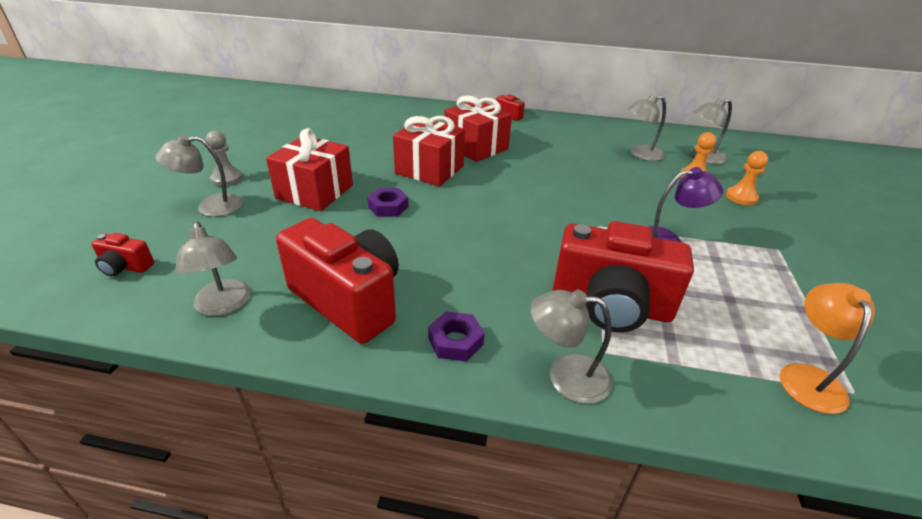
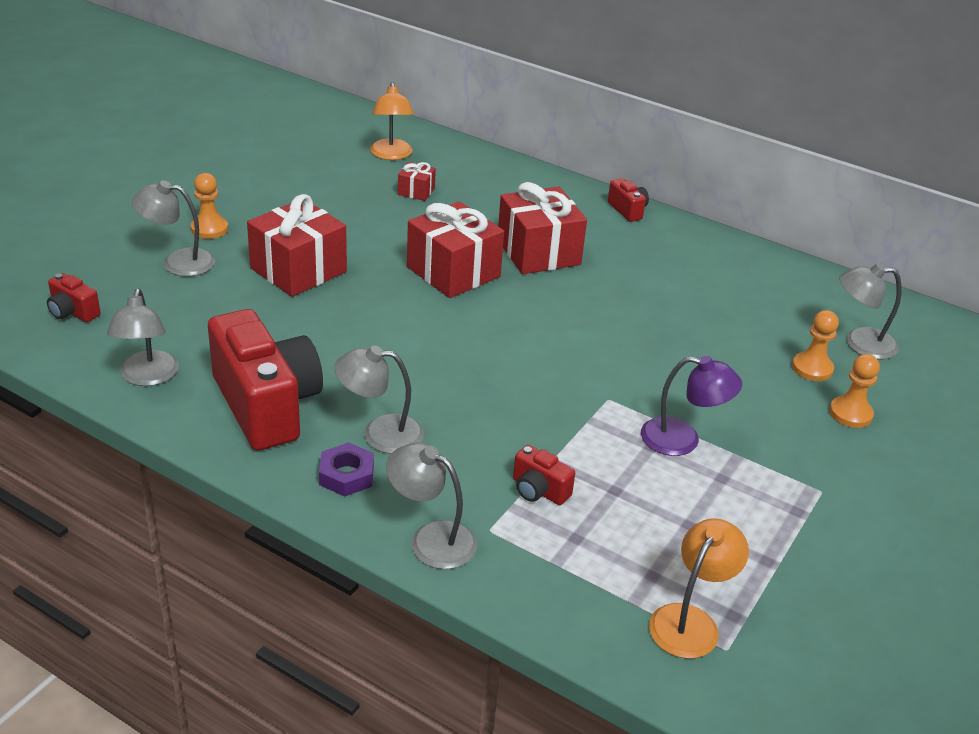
camera: 20 degrees right, 0 degrees up
grey pawn [206,131,243,186] -> orange pawn [191,173,228,239]
purple nut [367,188,409,217] -> none
red camera [552,221,694,332] -> red camera [513,445,575,505], size x0.43
grey lamp [627,94,666,161] -> grey lamp moved to [335,345,424,454]
none -> orange lamp [370,82,414,160]
none -> red gift [398,162,436,201]

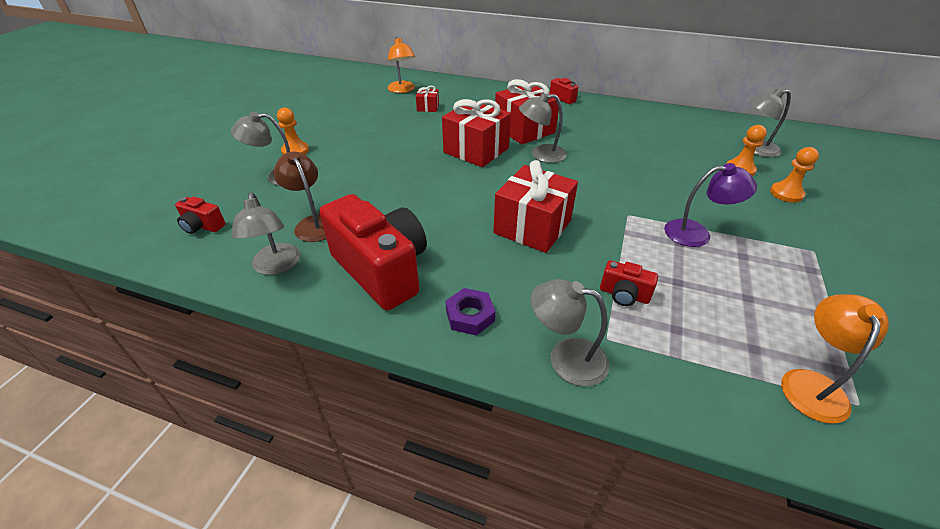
camera: 10 degrees left, 5 degrees up
red gift [247,194,347,297] -> red gift moved to [493,160,578,253]
grey lamp [335,345,424,454] -> grey lamp moved to [519,93,567,163]
none -> brown lamp [273,152,326,242]

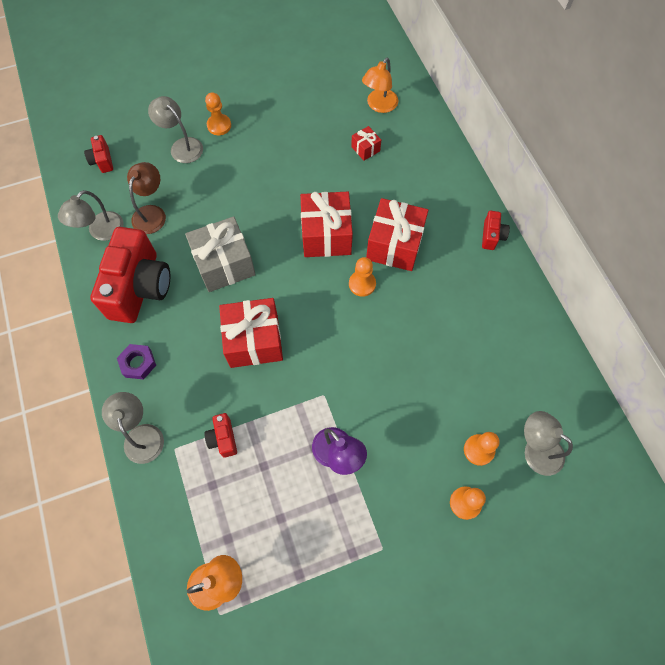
camera: 50 degrees right, 25 degrees up
grey lamp [519,93,567,163] -> orange pawn [349,257,376,297]
none -> grey gift [185,216,256,292]

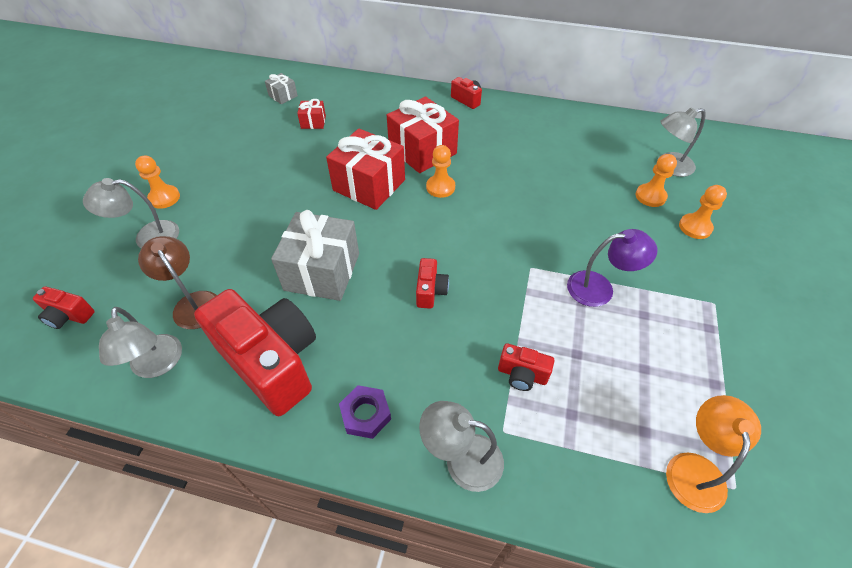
camera: 55 degrees left, 15 degrees down
red gift [219,298,283,368] -> red camera [416,258,449,309]
orange lamp [362,57,398,113] -> grey gift [265,73,298,104]

